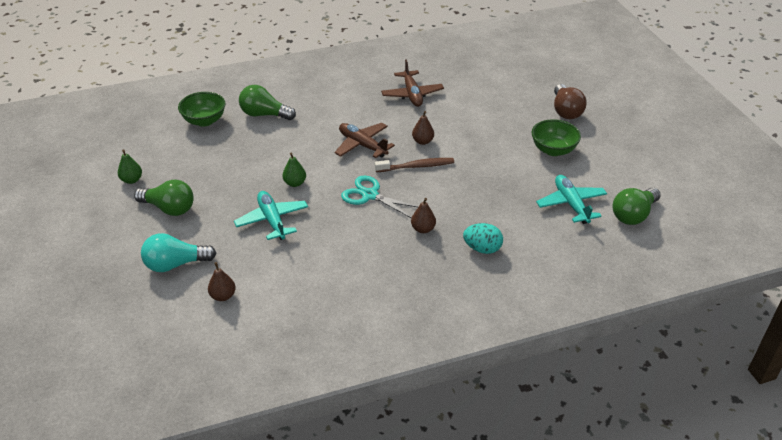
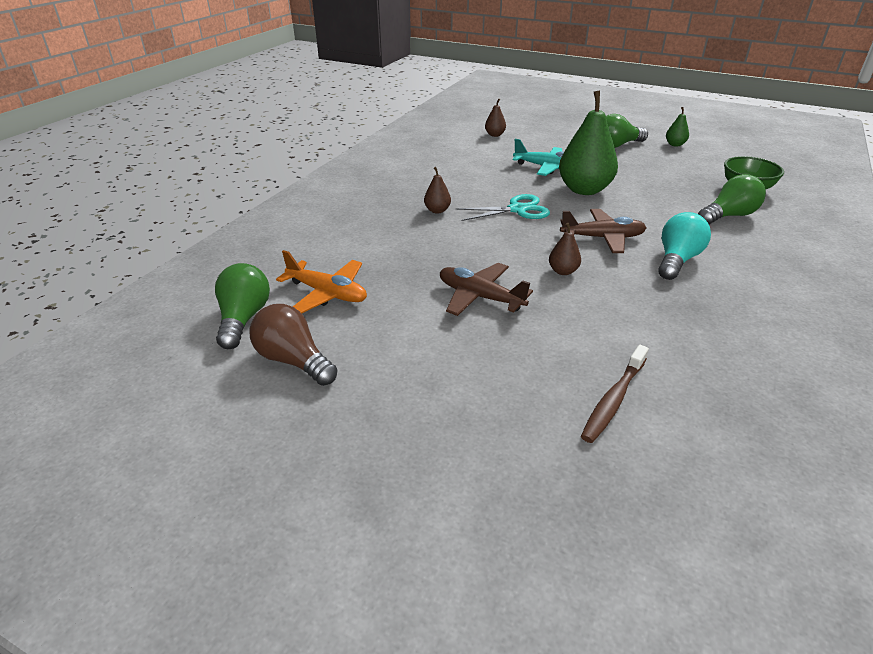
camera: 135 degrees right, 5 degrees down
turquoise light bulb [141,233,216,272] -> turquoise light bulb moved to [658,212,711,280]
green pear [282,153,306,187] -> green pear [559,91,618,195], size x2.22
brown toothbrush [375,158,454,172] -> brown toothbrush moved to [581,345,649,443]
brown plane [381,59,444,107] -> brown plane moved to [440,263,533,316]
turquoise egg [463,223,503,254] -> none
green bowl [532,119,581,156] -> none
turquoise plane [536,175,607,224] -> orange plane [276,250,367,313]
brown light bulb [554,84,587,119] -> brown light bulb moved to [249,304,337,386]

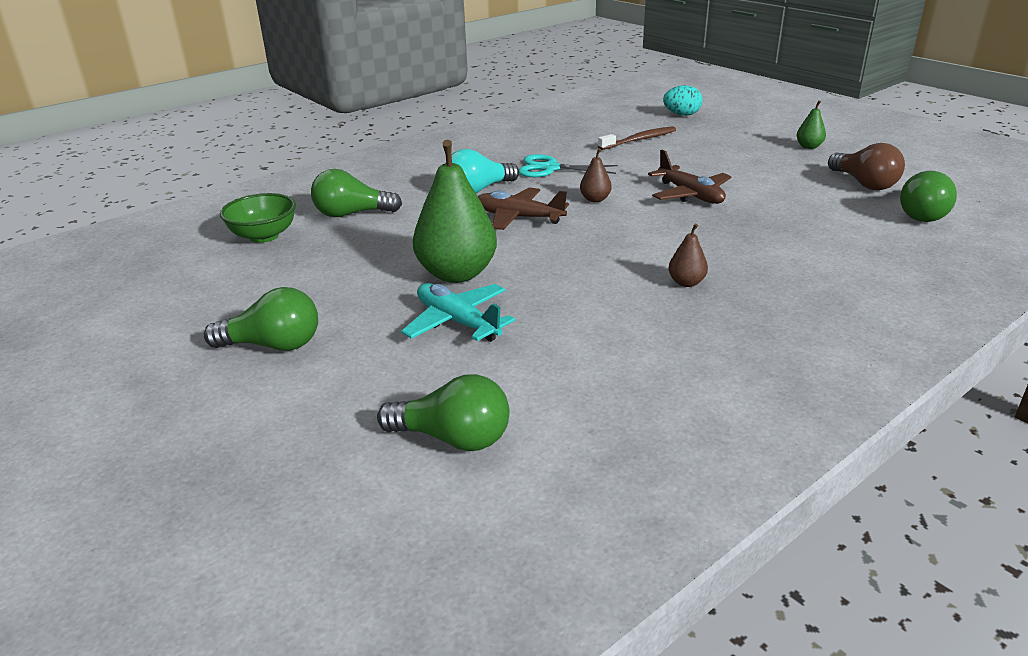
camera: 155 degrees left, 5 degrees down
orange plane [276,250,367,313] -> none
turquoise scissors [455,194,550,221] -> turquoise scissors moved to [519,154,618,177]
brown pear [485,98,506,137] -> green light bulb [377,374,510,451]
green pear [666,107,689,147] -> green pear moved to [797,100,826,149]
none -> turquoise egg [663,85,703,116]

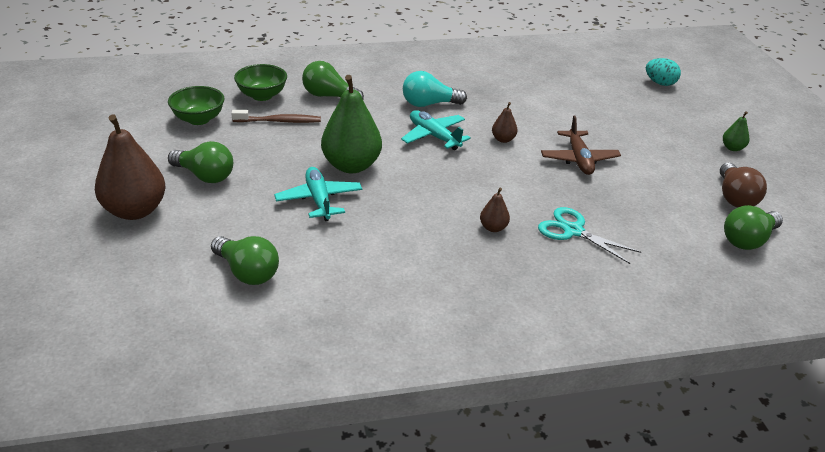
camera: 25 degrees right, 5 degrees up
brown plane [478,187,569,230] -> turquoise plane [401,110,471,150]
turquoise scissors [519,154,618,177] -> turquoise scissors moved to [538,207,641,264]
brown toothbrush [598,126,676,150] -> brown toothbrush moved to [231,110,321,123]
none -> brown pear [95,114,165,220]
none -> green bowl [168,86,224,125]

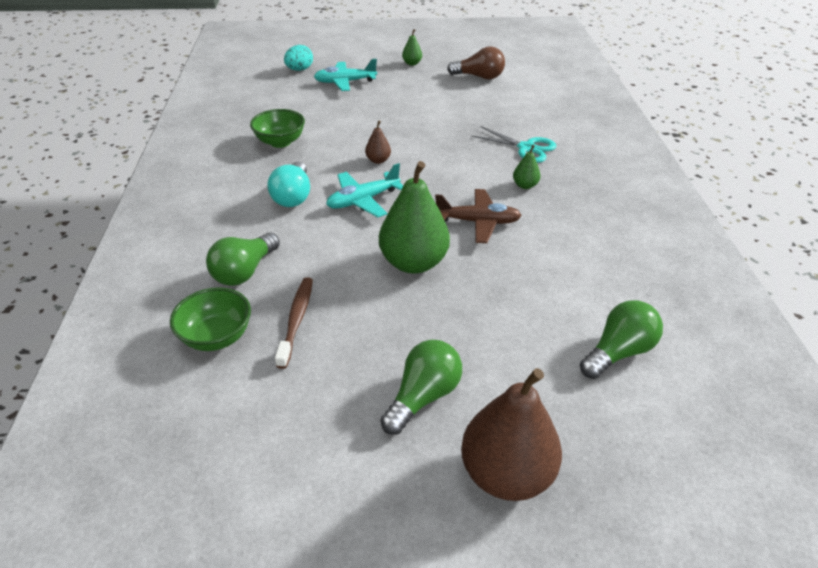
camera: 80 degrees left, 5 degrees up
green bowl [168,86,224,125] -> green bowl moved to [250,109,305,148]
turquoise plane [274,167,362,221] -> turquoise plane moved to [314,59,377,91]
brown pear [480,188,510,232] -> green pear [513,145,540,189]
turquoise scissors [538,207,641,264] -> turquoise scissors turned 105 degrees counterclockwise [471,126,557,163]
brown plane [541,116,621,175] -> brown plane moved to [435,189,522,243]
green light bulb [724,205,783,250] -> none

